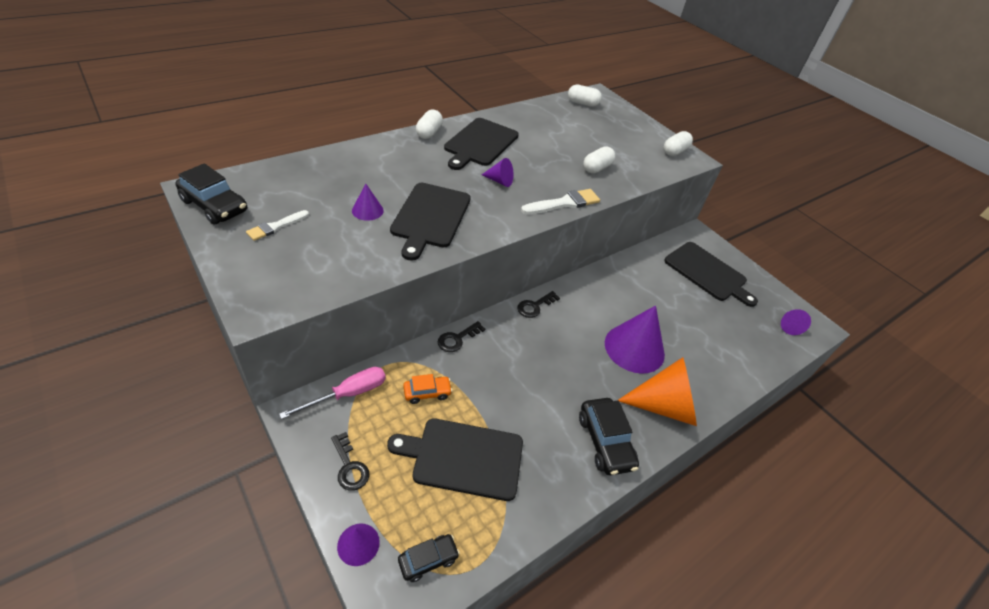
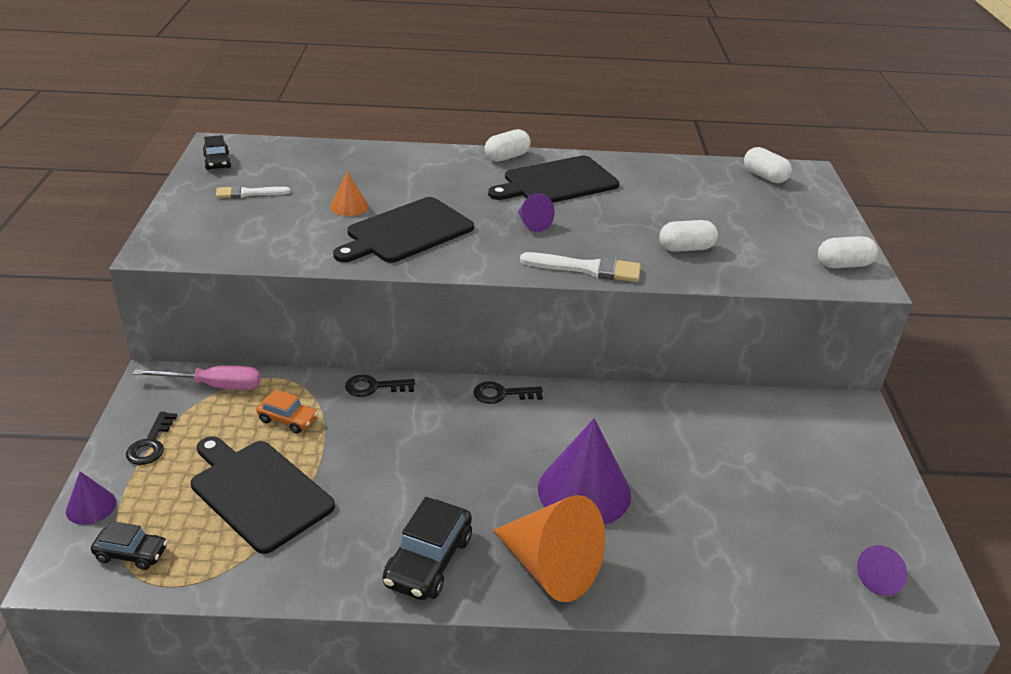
camera: 40 degrees right, 10 degrees down
black car [176,163,247,225] -> black car [202,135,231,170], size x0.60
purple cone [352,184,384,221] -> orange cone [330,171,368,216]
black cutting board [664,242,758,307] -> none

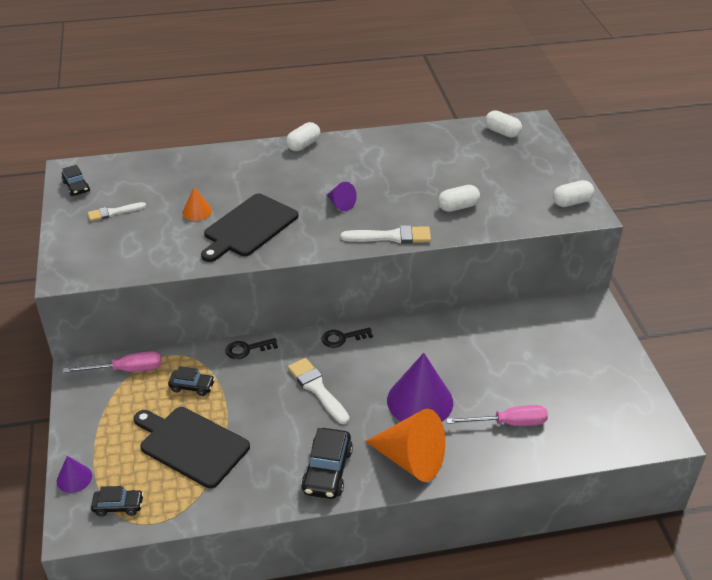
camera: 10 degrees left, 5 degrees up
black key [126,412,177,465] -> none
orange car [256,389,318,434] -> black car [168,366,215,396]
black cutting board [488,156,619,203] -> none
purple cone [857,545,907,596] -> none
none -> white brush [288,358,349,424]
none -> pink screwdriver [446,405,548,426]

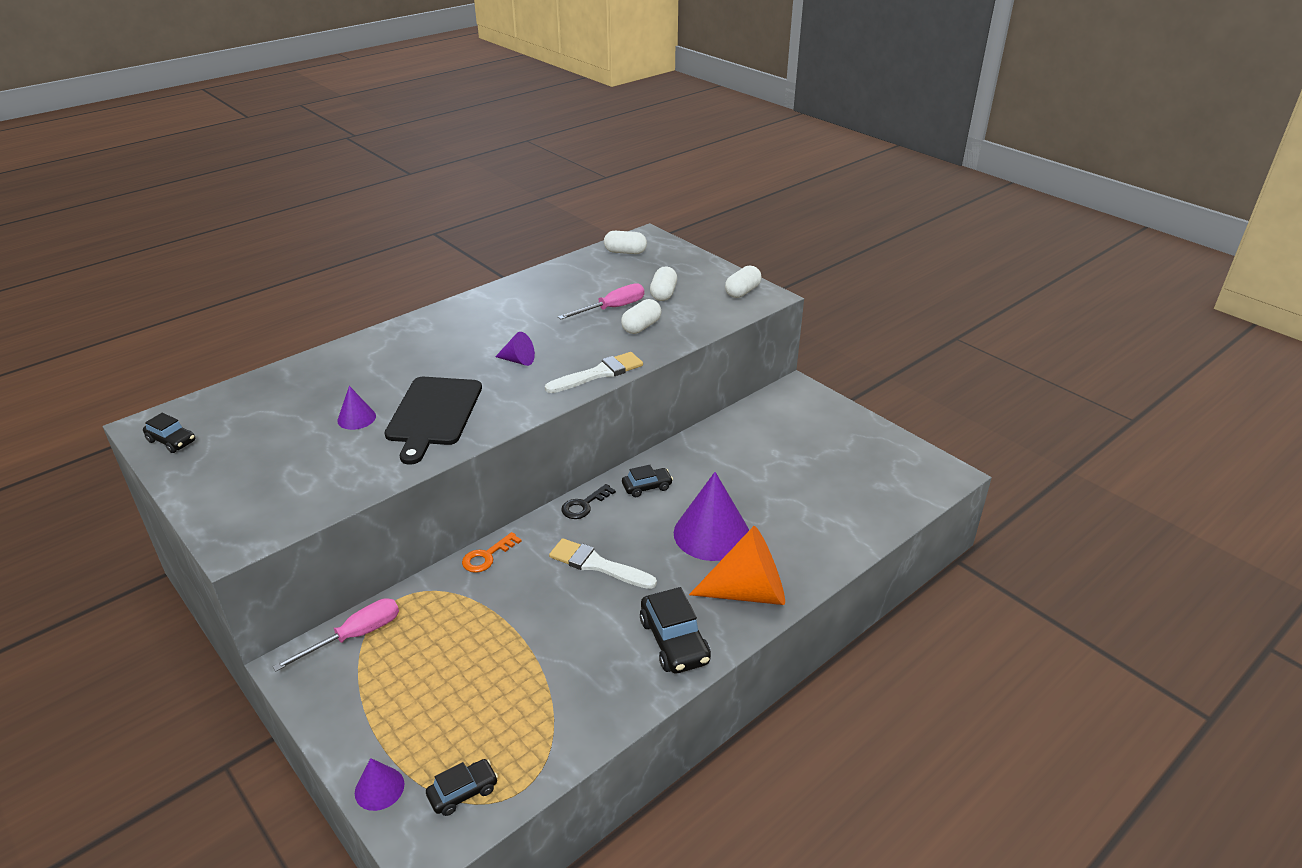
camera: 30 degrees left, 5 degrees down
white brush [88,202,146,221] -> none
black cutting board [134,407,250,488] -> none
black car [168,366,215,396] -> black car moved to [622,465,673,497]
orange cone [183,187,212,221] -> purple cone [337,386,376,430]
black key [225,338,278,359] -> orange key [462,532,522,573]
white capsule [286,122,320,151] -> white capsule moved to [650,266,677,301]
pink screwdriver [446,405,548,426] -> pink screwdriver moved to [558,283,644,319]

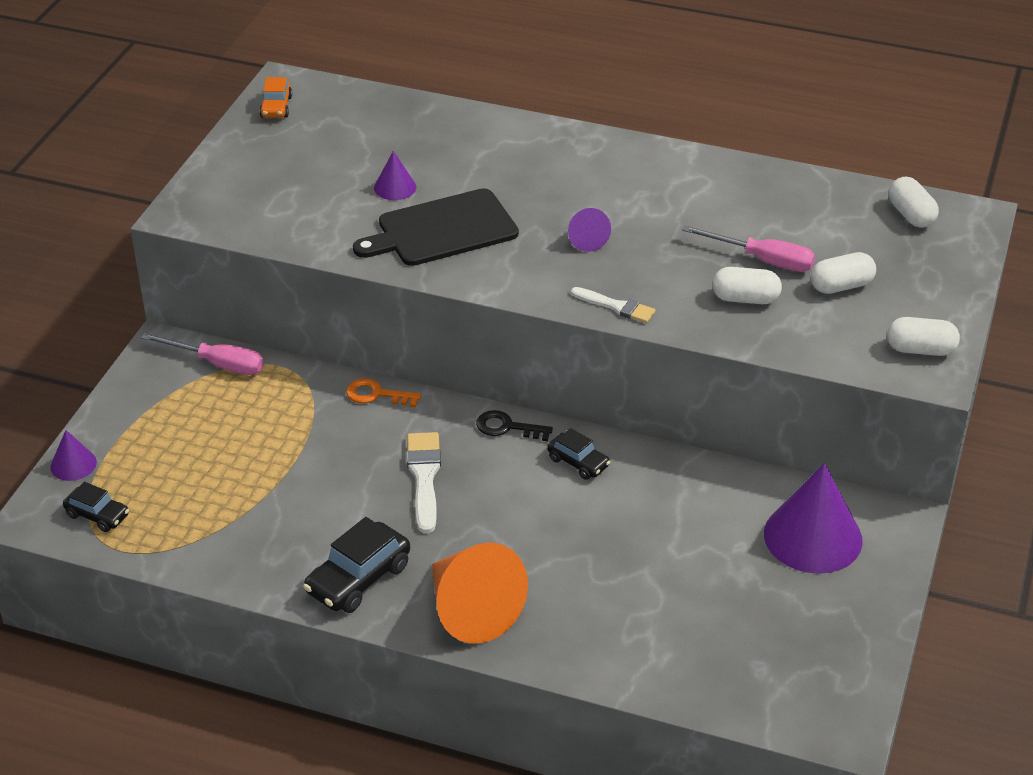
camera: 60 degrees right, 5 degrees up
black car [143,413,195,453] -> orange car [259,77,292,118]
white brush [545,352,643,393] -> white brush [571,287,656,323], size x0.66
purple cone [674,472,749,561] -> purple cone moved to [764,463,863,574]

